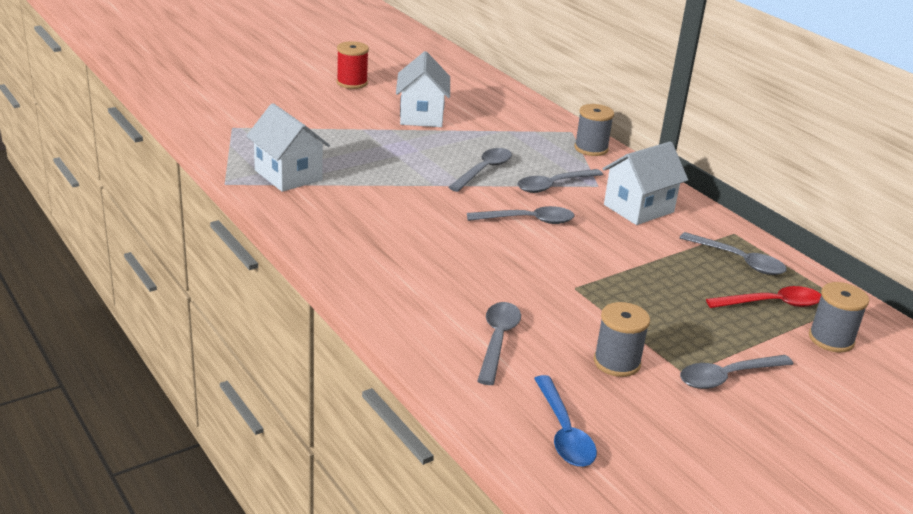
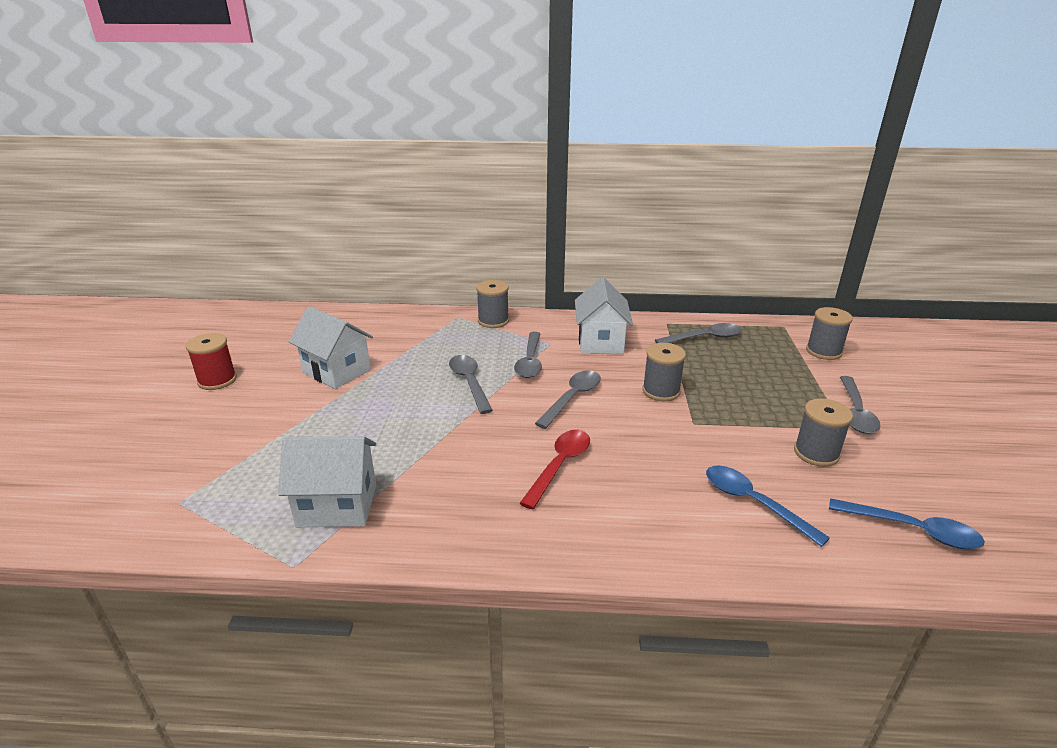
camera: 50 degrees left, 0 degrees up
grey spoon [477,302,521,385] -> blue spoon [706,465,830,547]
red spoon [706,286,821,308] -> red spoon moved to [519,430,590,509]
none -> grey spool [642,343,686,401]

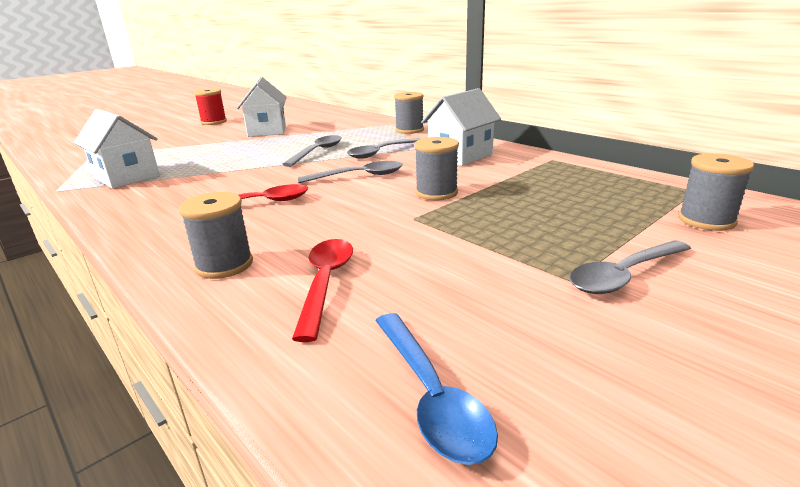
camera: 45 degrees right, 5 degrees down
grey spoon [655,323,742,343] -> none
blue spoon [706,465,830,547] -> red spoon [292,239,353,342]
grey spool [794,398,853,467] -> grey spool moved to [179,192,253,279]

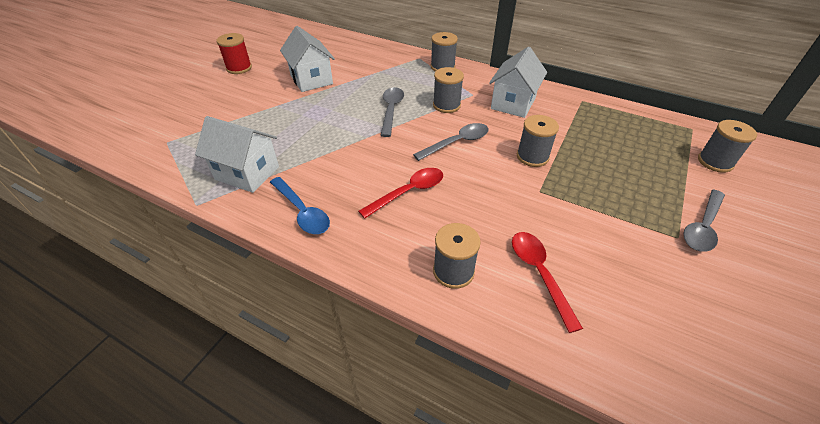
camera: 20 degrees left, 20 degrees up
grey spoon [347,138,421,159] -> grey spool [433,67,464,113]
blue spoon [375,313,498,465] -> blue spoon moved to [270,177,330,234]

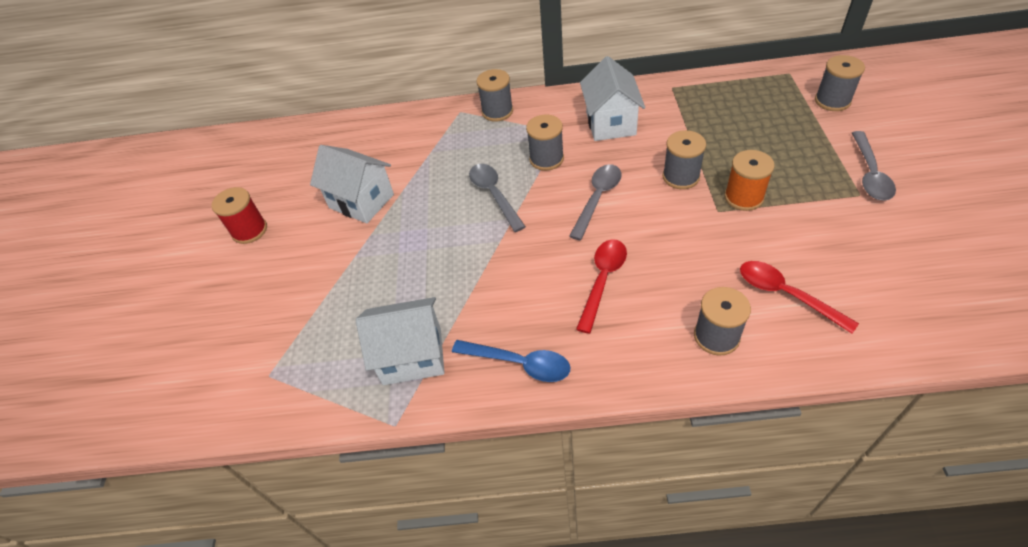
camera: 25 degrees left, 5 degrees up
none -> orange spool [724,150,775,211]

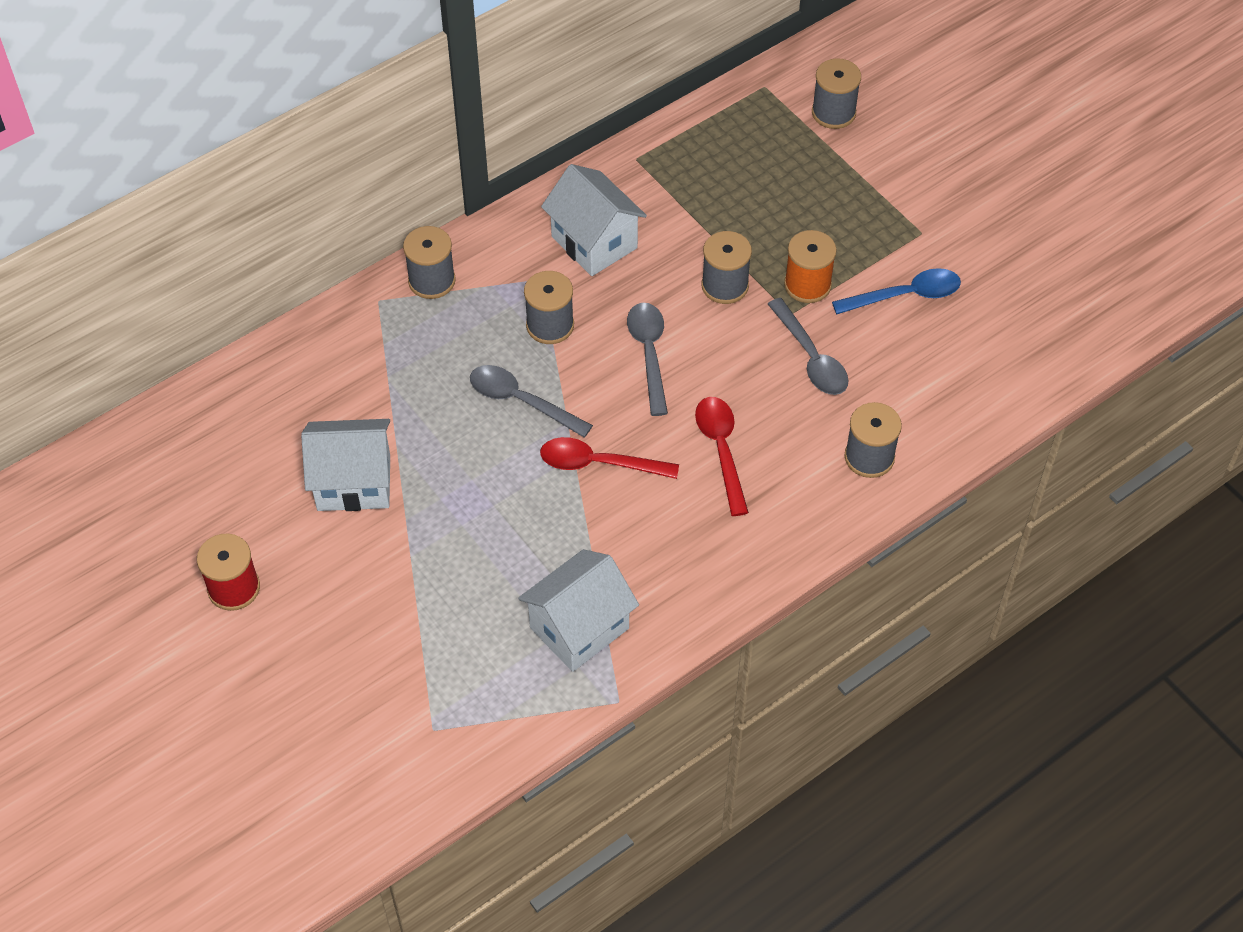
camera: 40 degrees left, 5 degrees up
blue spoon [452,340,570,382] -> blue spoon moved to [832,268,961,314]
red spoon [740,261,859,333] -> red spoon moved to [540,437,679,479]
grey spoon [852,131,896,201] -> grey spoon moved to [768,298,849,395]

